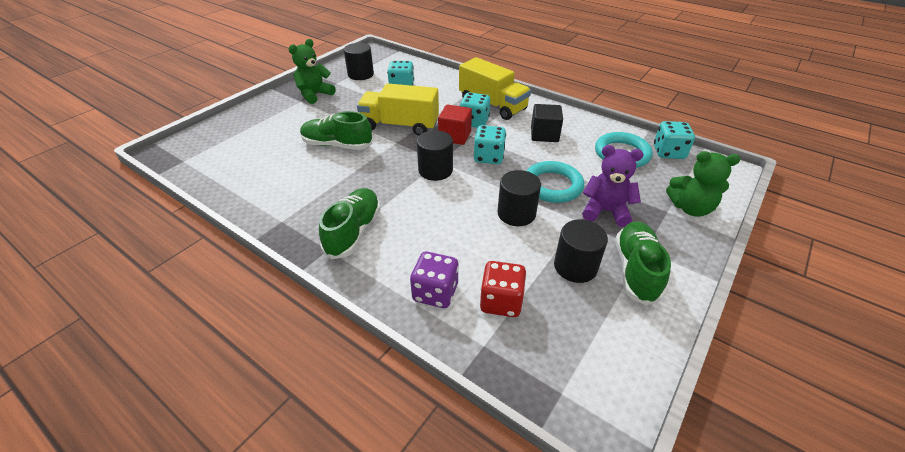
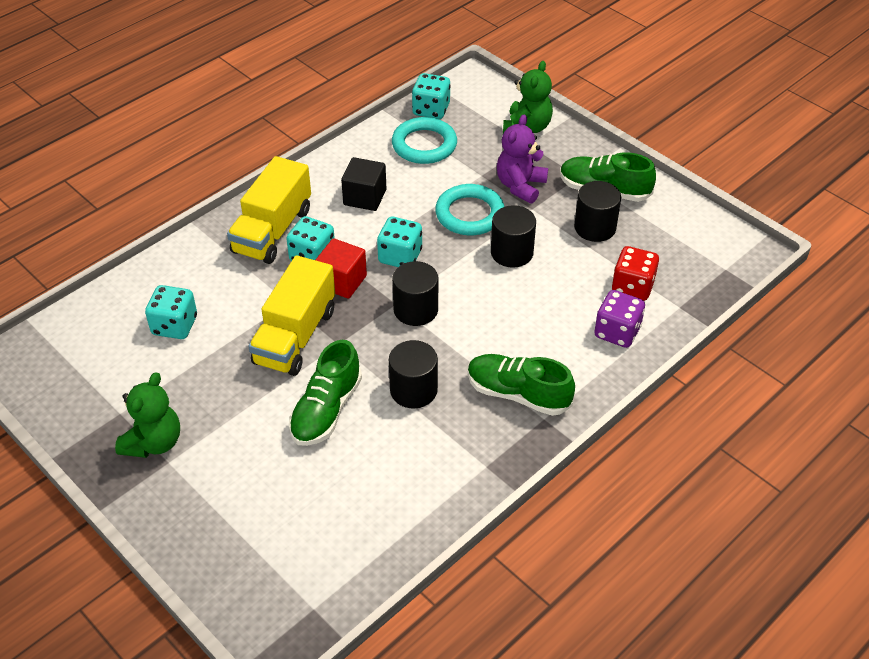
camera: 80 degrees left, 5 degrees up
green teddy bear [289,39,336,104] -> green teddy bear turned 120 degrees counterclockwise [115,372,180,458]
black cylinder [344,43,374,80] -> black cylinder moved to [389,340,438,409]
yellow truck [459,57,531,120] -> yellow truck turned 150 degrees clockwise [227,156,311,264]

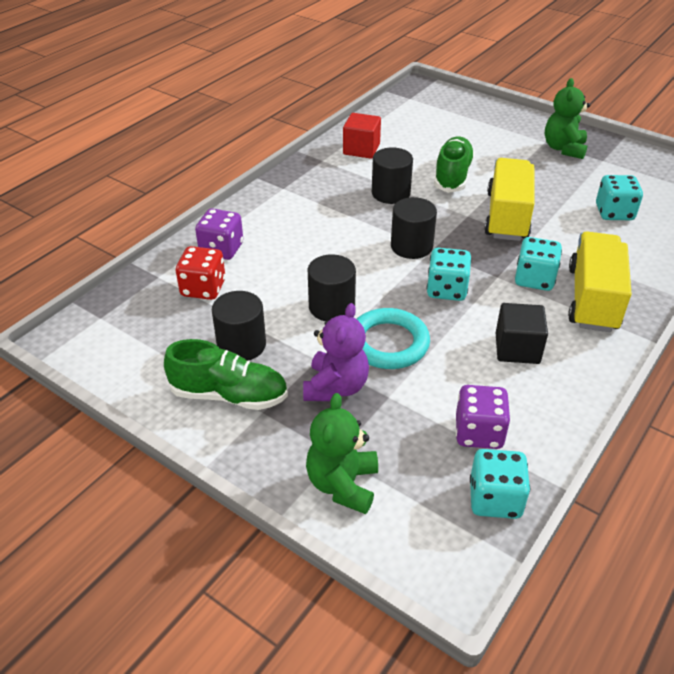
camera: 170 degrees right, 5 degrees down
red cube [316,238,367,299] -> red cube moved to [343,113,381,159]
turquoise ring [392,117,457,164] -> purple dice [456,385,510,449]
green shoe [468,354,575,416] -> none

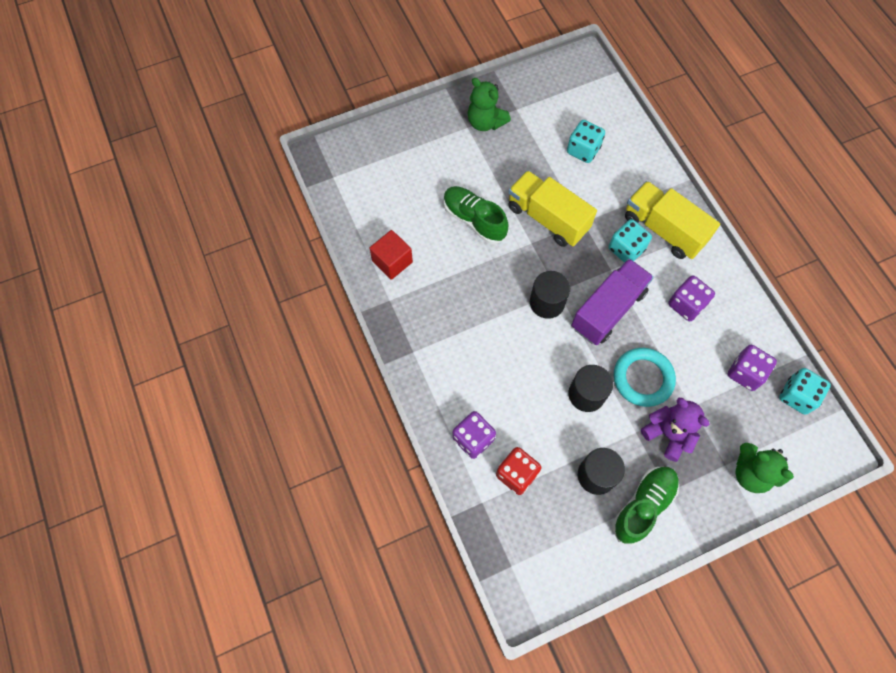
camera: 60 degrees left, 25 degrees up
black cylinder [372,147,413,204] -> none
turquoise dice [427,248,471,301] -> purple truck [571,259,654,345]
black cube [496,303,548,364] -> purple dice [668,275,715,321]

